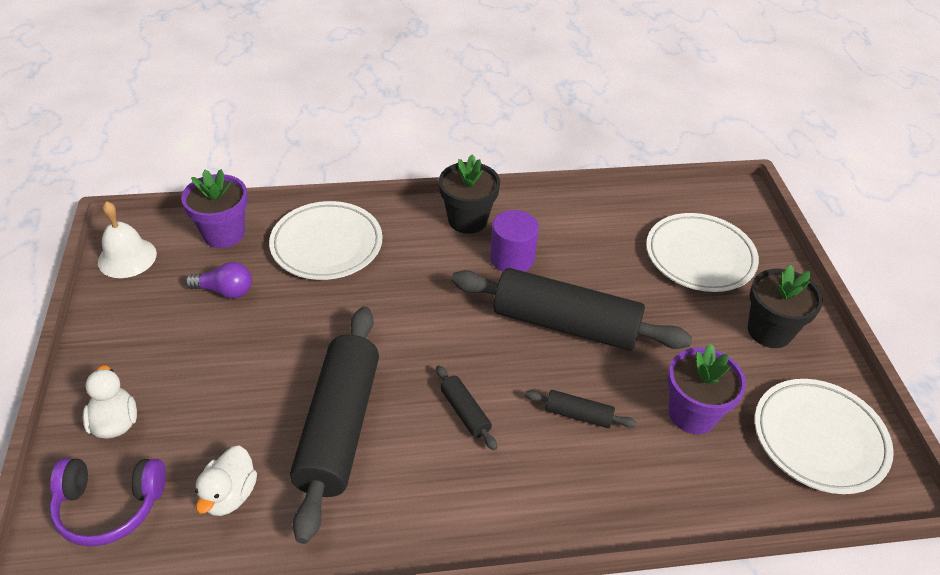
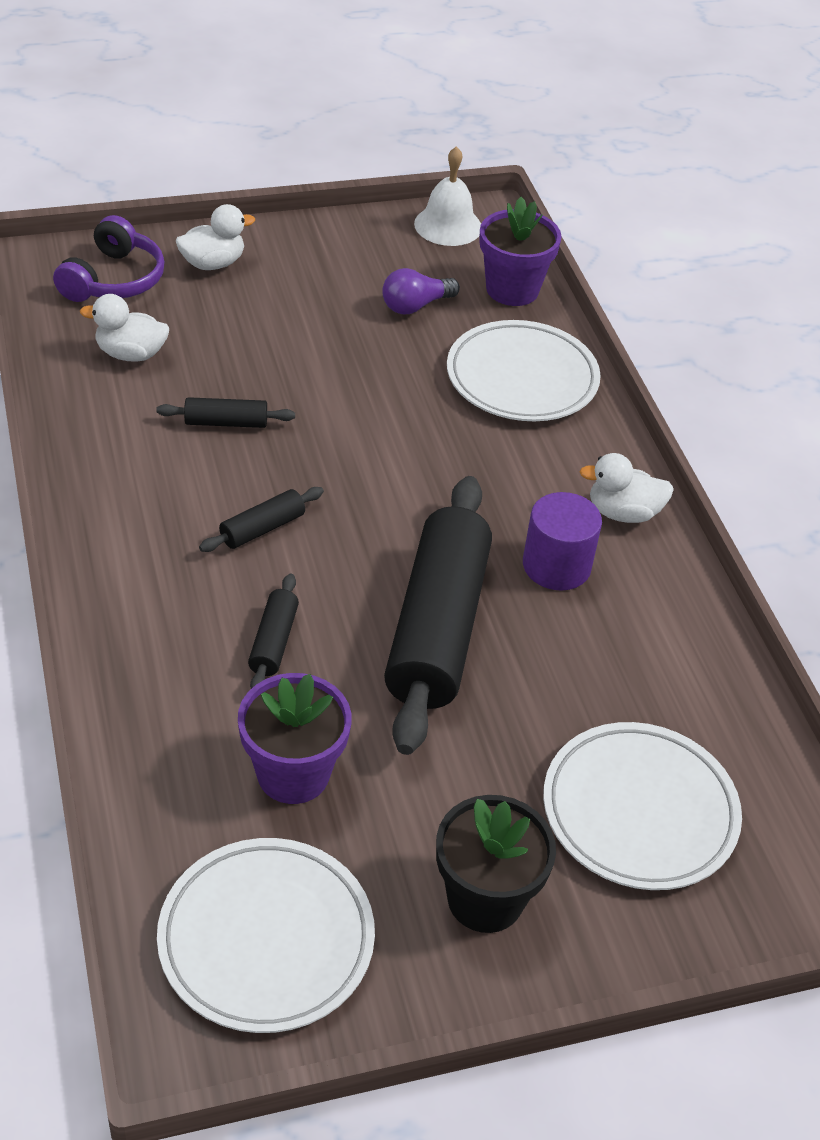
camera: 80 degrees right, 0 degrees up
purple headphones [50,458,166,547] -> purple headphones turned 150 degrees counterclockwise [53,215,165,302]
purple light bulb [185,262,252,298] -> purple light bulb turned 60 degrees clockwise [382,268,460,314]
black rolling pin [290,306,379,544] -> black rolling pin [156,397,295,428], size x0.42
black flower pot [439,154,500,234] -> white duck [579,453,674,523]

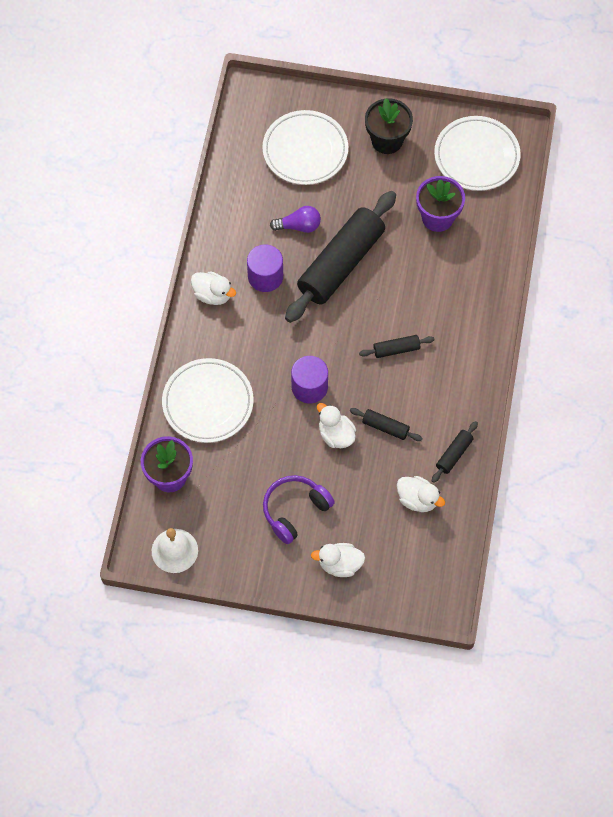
camera: 150 degrees left, 20 degrees up
purple headphones [53,215,165,302] -> purple headphones moved to [263,475,335,544]
black rolling pin [248,574,299,689] -> black rolling pin moved to [432,421,478,483]
purple light bulb [382,268,460,314] -> purple light bulb moved to [270,206,321,233]
none -> purple cylinder [291,356,328,403]
none -> white duck [317,403,356,448]

